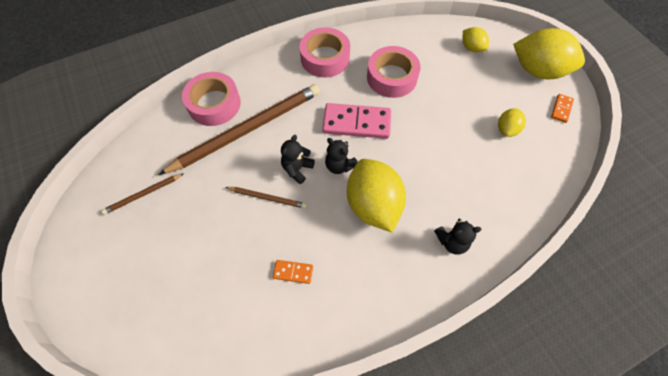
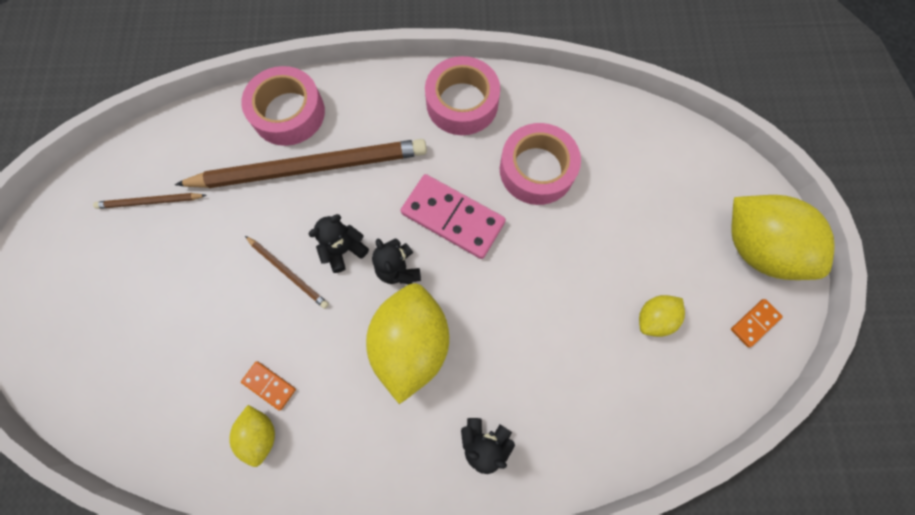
camera: 25 degrees right, 10 degrees up
yellow lemon [463,27,489,52] -> yellow lemon moved to [229,405,275,467]

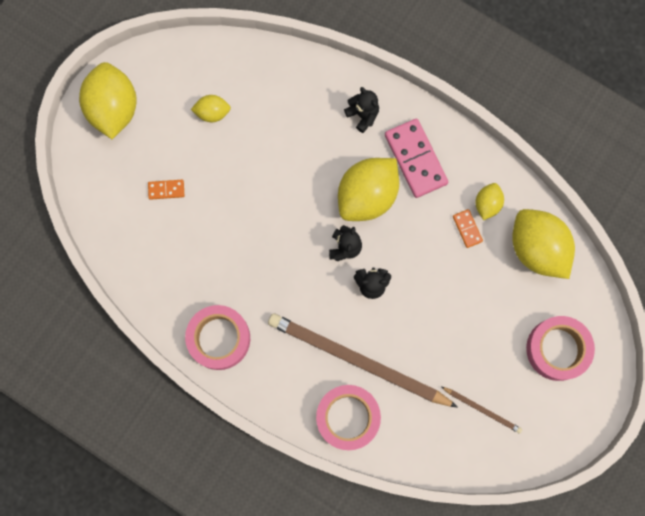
camera: 145 degrees left, 5 degrees up
brown pencil [245,236,329,309] -> none
pink domino [401,174,506,259] -> pink domino moved to [385,118,448,198]
pink tape [500,123,581,205] -> pink tape moved to [526,316,595,381]
orange domino [731,299,783,347] -> orange domino moved to [148,180,184,200]
none -> yellow lemon [512,209,575,279]

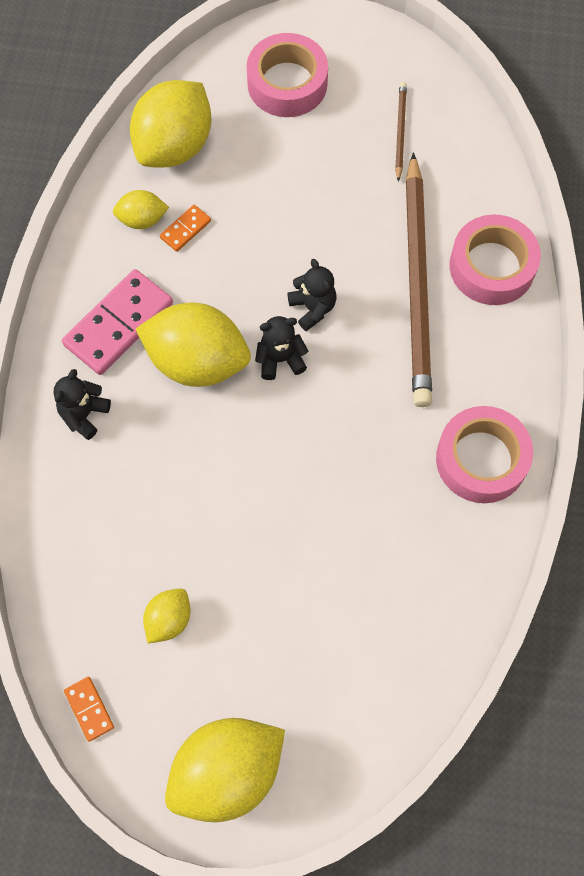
camera: 115 degrees left, 10 degrees down
orange domino [148,180,184,200] -> orange domino moved to [64,677,114,742]
yellow lemon [191,95,231,122] -> yellow lemon turned 60 degrees clockwise [143,589,191,643]

